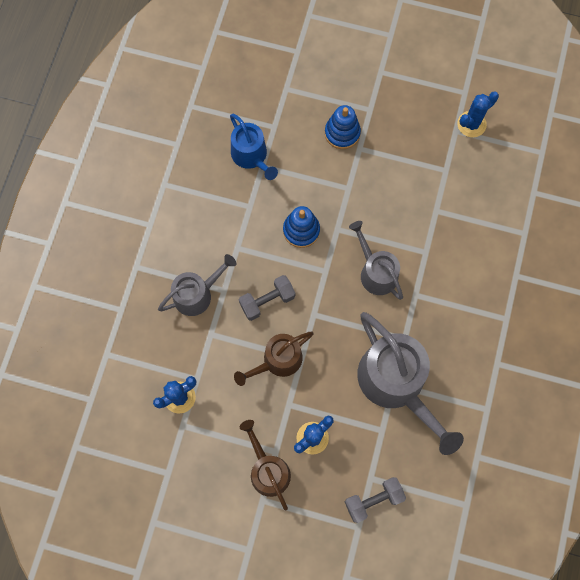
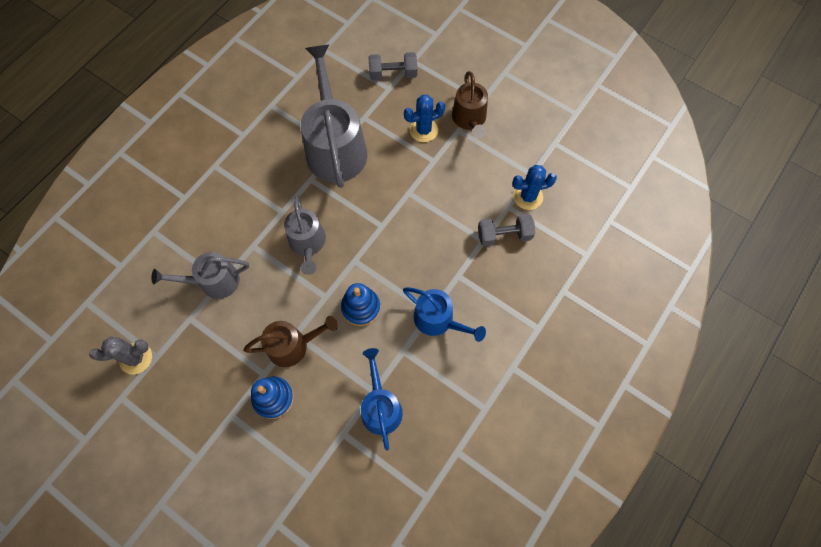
camera: 160 degrees left, 5 degrees down
grey watering can [158,254,236,316] -> grey watering can moved to [152,252,249,299]
brown watering can [234,331,313,386] -> brown watering can moved to [243,316,338,367]
grey dumbbell [239,275,295,321] -> grey dumbbell moved to [478,214,535,246]
blue cactus [457,91,499,137] -> grey cactus [89,337,152,375]
none -> blue watering can [403,287,486,342]

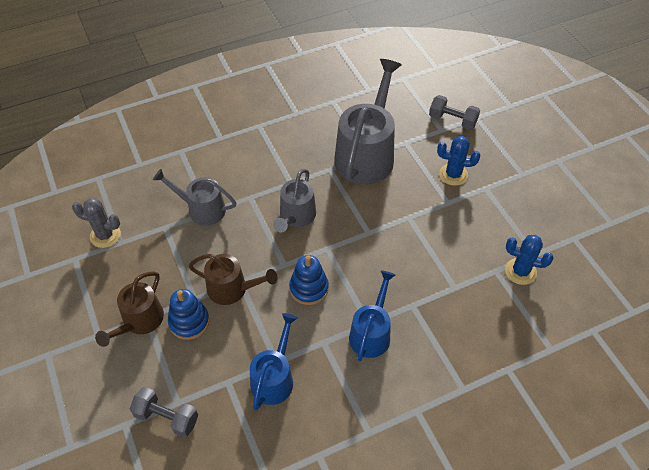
camera: 30 degrees right, 15 degrees down
blue watering can [403,287,486,342] -> blue watering can turned 135 degrees counterclockwise [349,270,395,361]
brown watering can [452,71,488,139] -> brown watering can moved to [95,271,164,347]
grey dumbbell [478,214,535,246] -> grey dumbbell moved to [130,387,198,438]

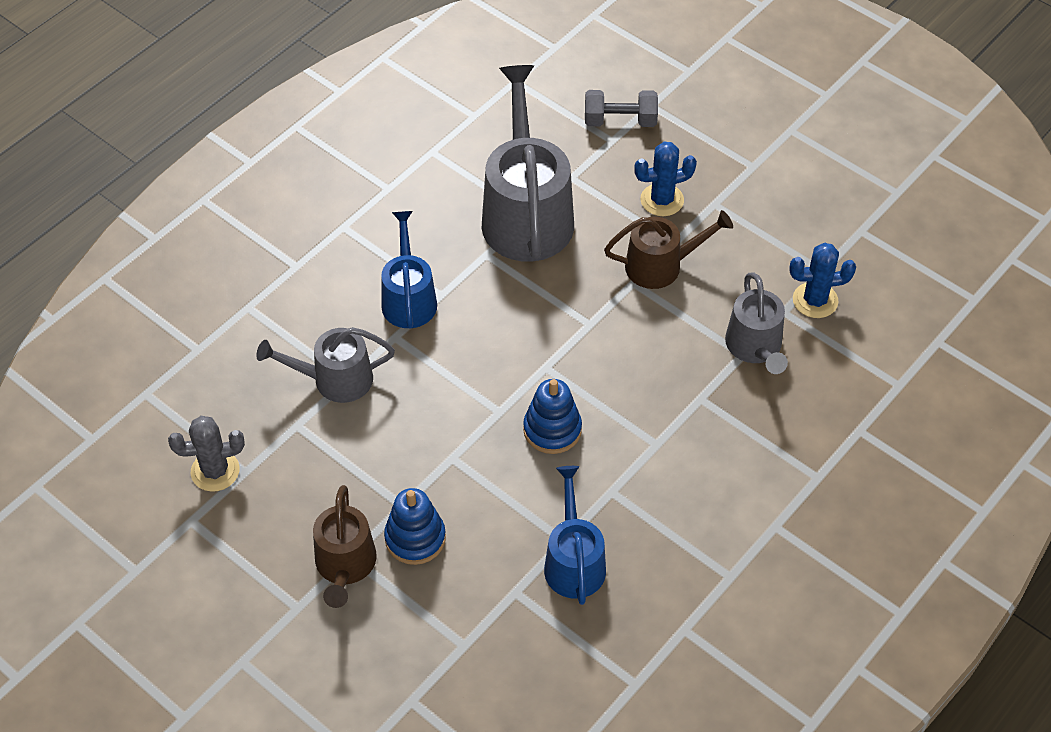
camera: 25 degrees left, 0 degrees up
grey dumbbell [130,387,198,438] -> none
brown watering can [188,254,277,305] -> brown watering can moved to [604,210,733,289]
grey watering can [273,169,316,232] -> grey watering can moved to [725,272,788,374]
blue watering can [349,270,395,361] -> blue watering can moved to [381,211,437,328]

